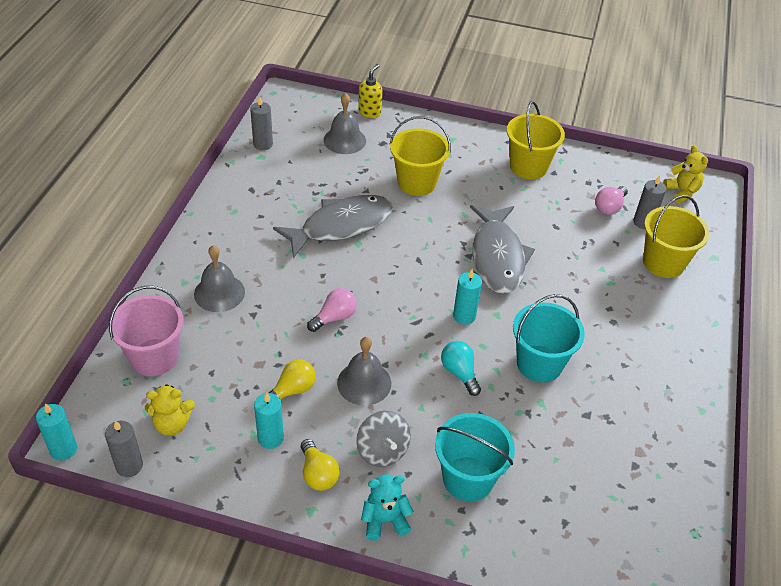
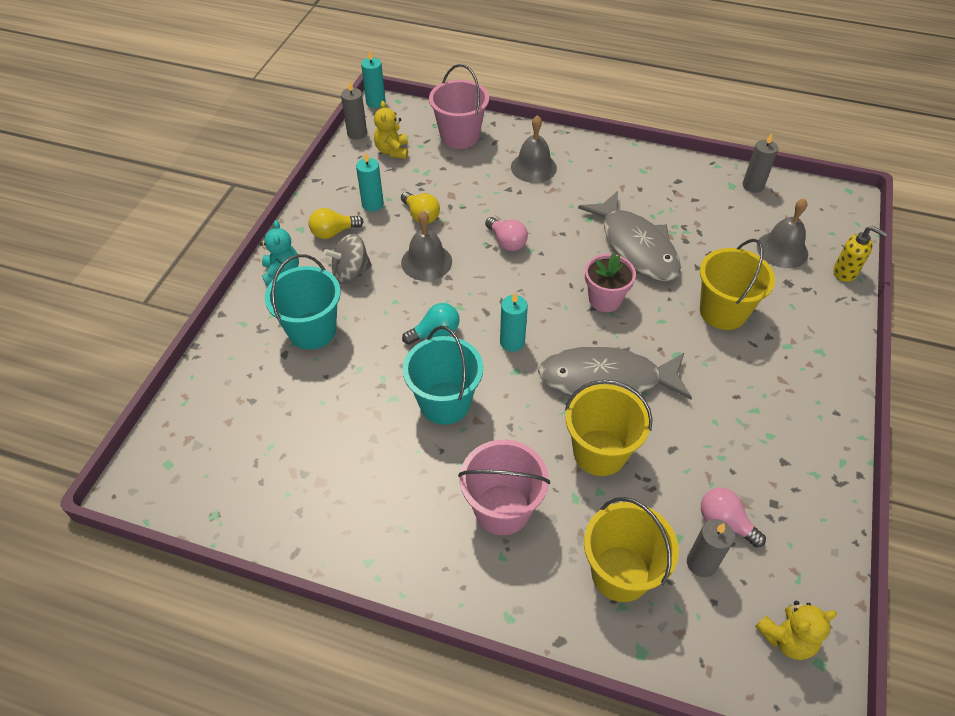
camera: 95 degrees right, 5 degrees up
yellow bucket [507,101,565,179] -> yellow bucket moved to [565,380,652,476]
none -> pink bucket [458,440,550,535]
none -> pink flower pot [585,253,636,312]

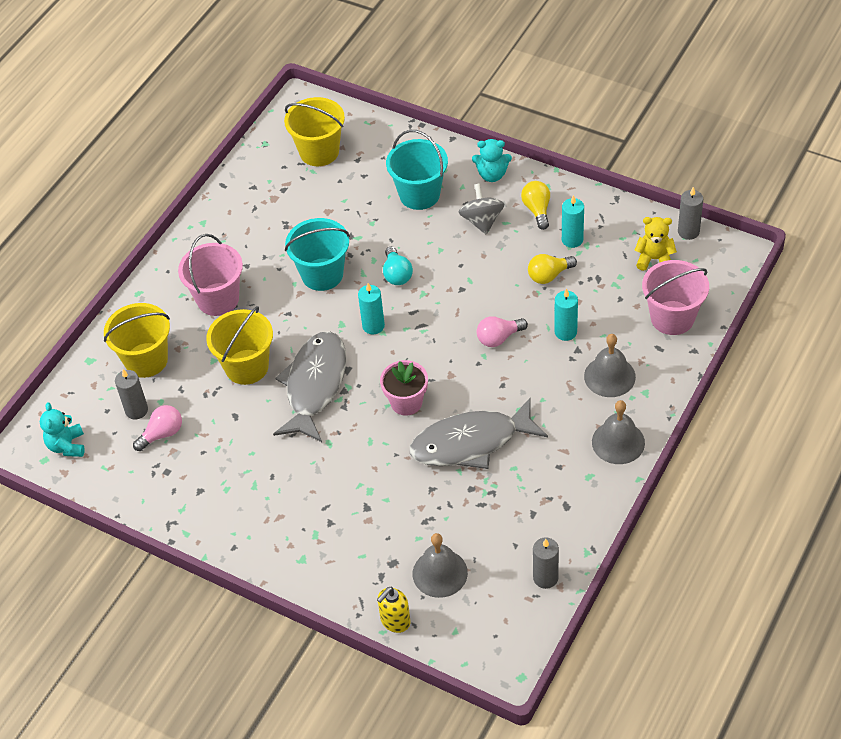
camera: 105 degrees right, 0 degrees up
turquoise candle [361,50,385,108] -> turquoise candle moved to [554,289,578,341]
grey bell [401,211,452,281] -> grey bell moved to [592,400,645,464]
yellow bucket [700,239,775,330] -> yellow bucket moved to [284,97,345,166]
yellow teddy bear [755,601,837,660] -> turquoise teddy bear [40,402,85,457]

